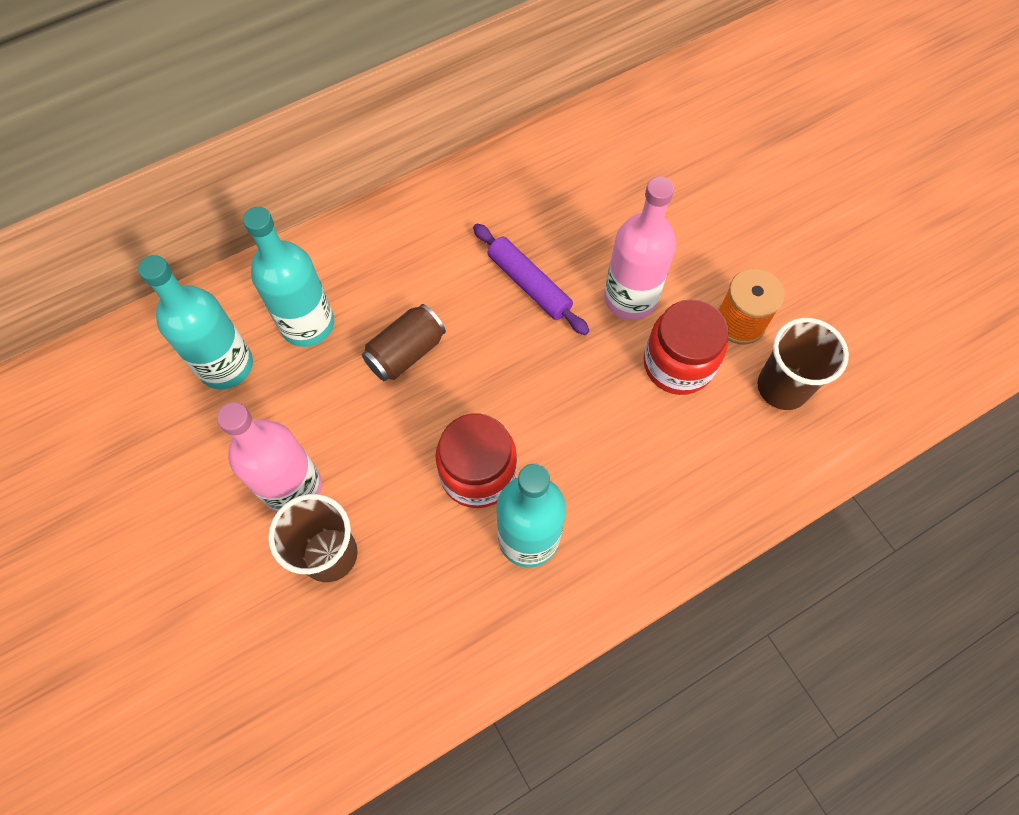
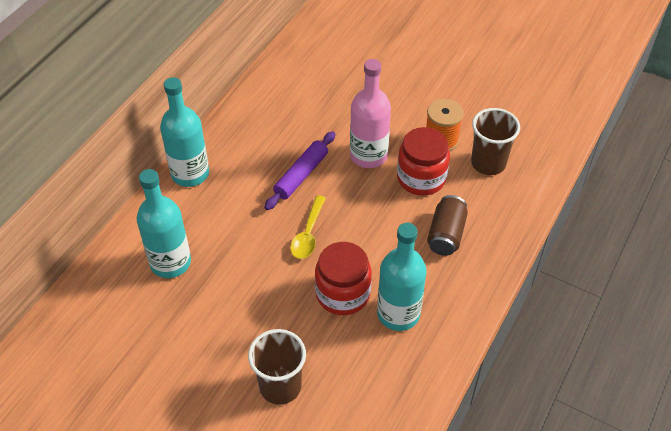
camera: 30 degrees left, 15 degrees down
turquoise bottle [138,255,253,389] -> turquoise bottle moved to [160,77,209,187]
pink bottle [217,402,322,513] -> none
brown can [362,304,446,382] -> brown can moved to [427,195,468,256]
purple rolling pin [473,224,590,335] -> purple rolling pin turned 75 degrees counterclockwise [265,131,335,210]
none -> yellow spoon [290,195,326,259]

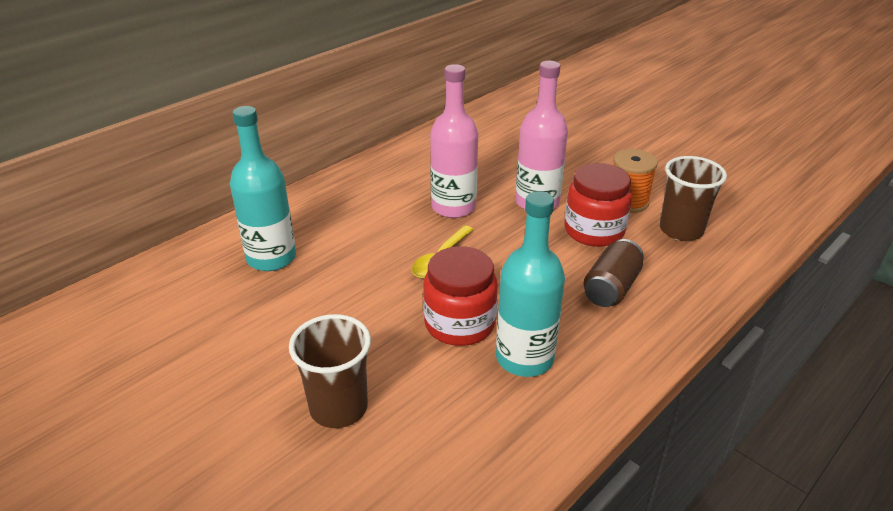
camera: 15 degrees right, 15 degrees down
turquoise bottle [160,77,209,187] -> none
purple rolling pin [265,131,335,210] -> pink bottle [430,64,478,218]

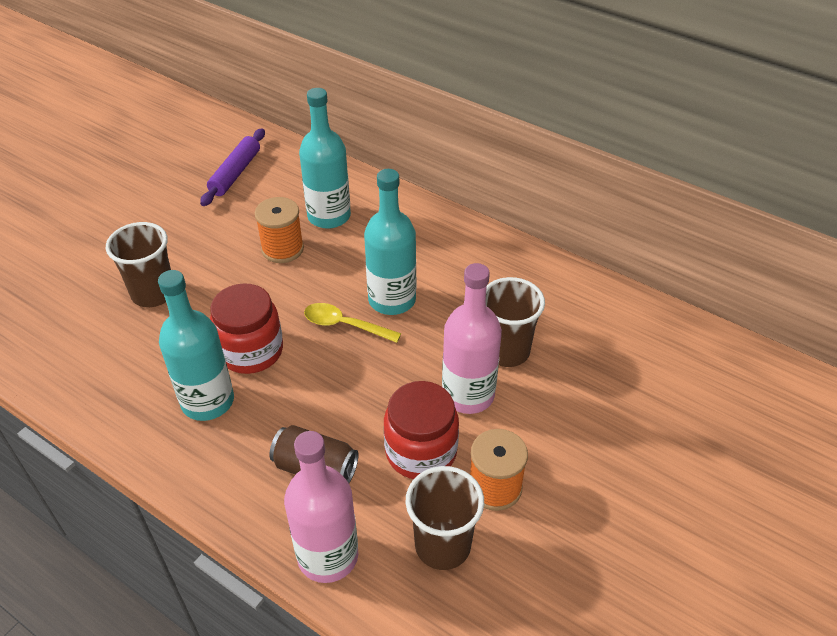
camera: 80 degrees right, 10 degrees up
pink bottle [430,64,478,218] -> pink bottle moved to [284,431,358,583]
none -> purple rolling pin [200,128,265,206]
none -> orange spool [255,197,304,263]
none -> turquoise bottle [364,169,416,315]
none -> brown cup [486,277,545,367]

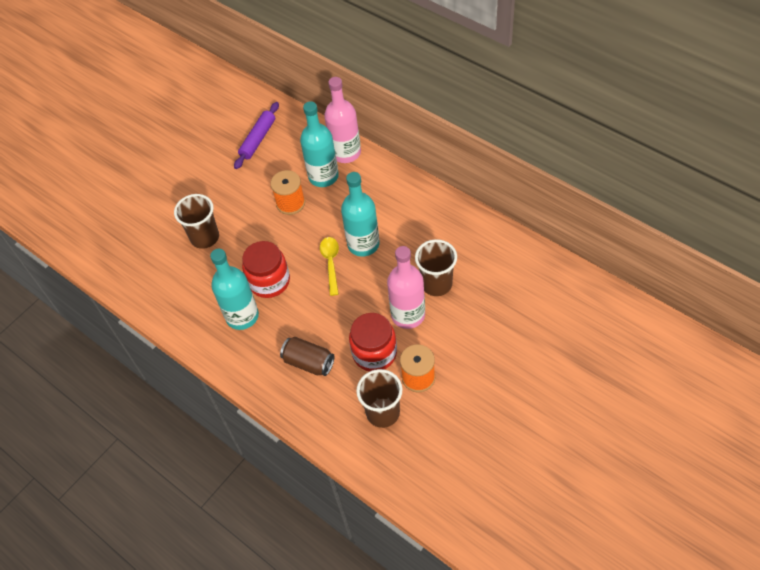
camera: 10 degrees right, 10 degrees up
pink bottle [284,431,358,583] -> pink bottle moved to [324,77,361,163]
yellow spoon [304,303,401,343] -> yellow spoon turned 60 degrees clockwise [320,237,339,296]

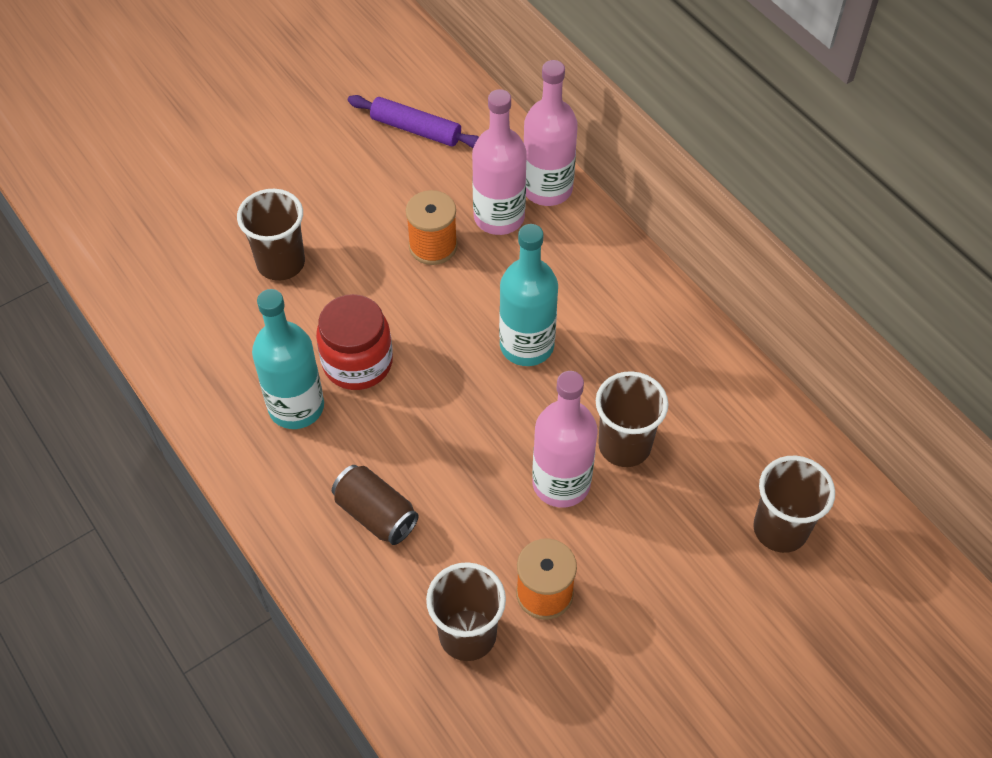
camera: 10 degrees right, 0 degrees up
purple rolling pin [234,102,279,169] -> purple rolling pin turned 75 degrees clockwise [348,95,479,148]
turquoise bottle [300,101,339,187] -> pink bottle [472,89,527,235]
yellow spoon [320,237,339,296] -> none
red jar [349,313,397,372] -> none
none -> brown cup [753,456,835,553]

